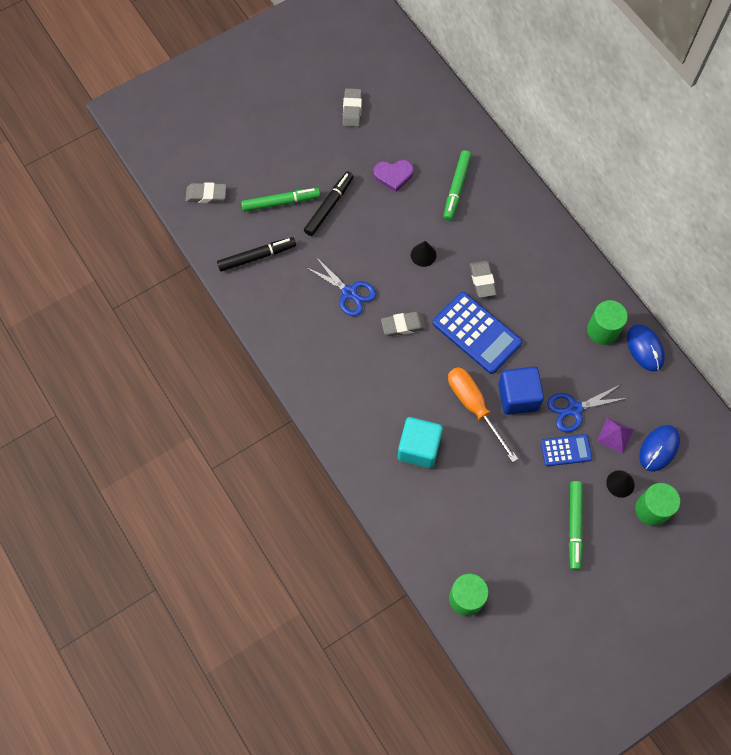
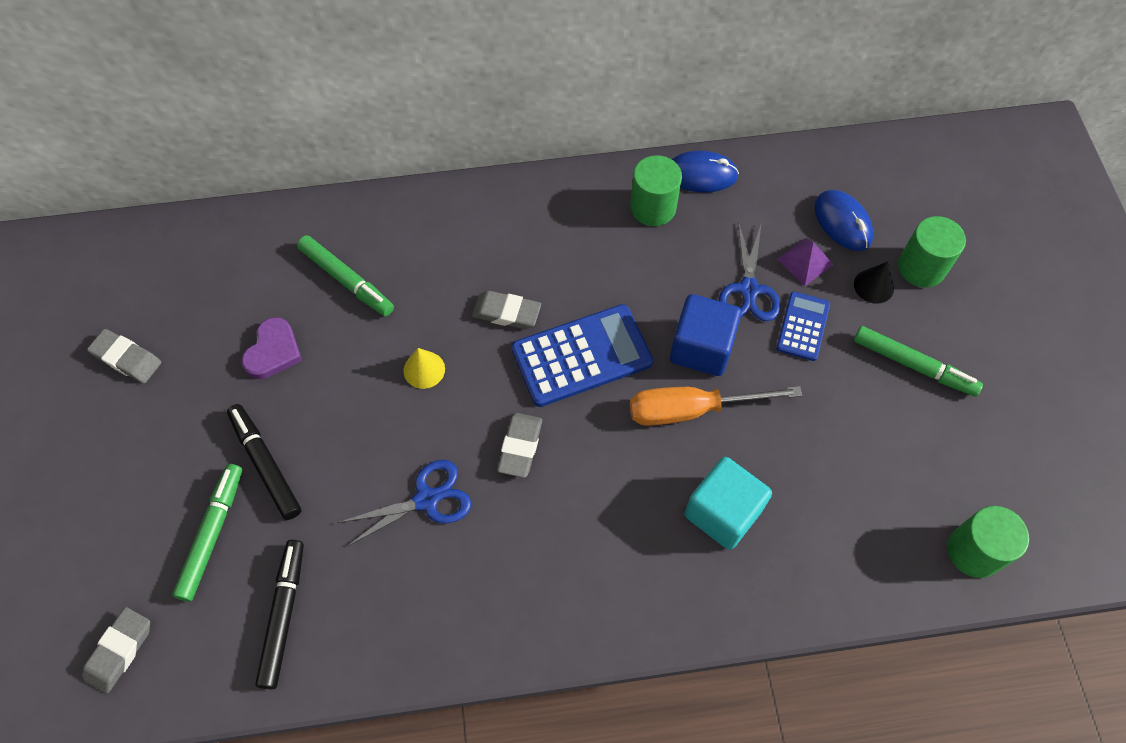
camera: 65 degrees left, 5 degrees down
black cone [411,241,436,267] -> yellow cone [404,348,445,389]

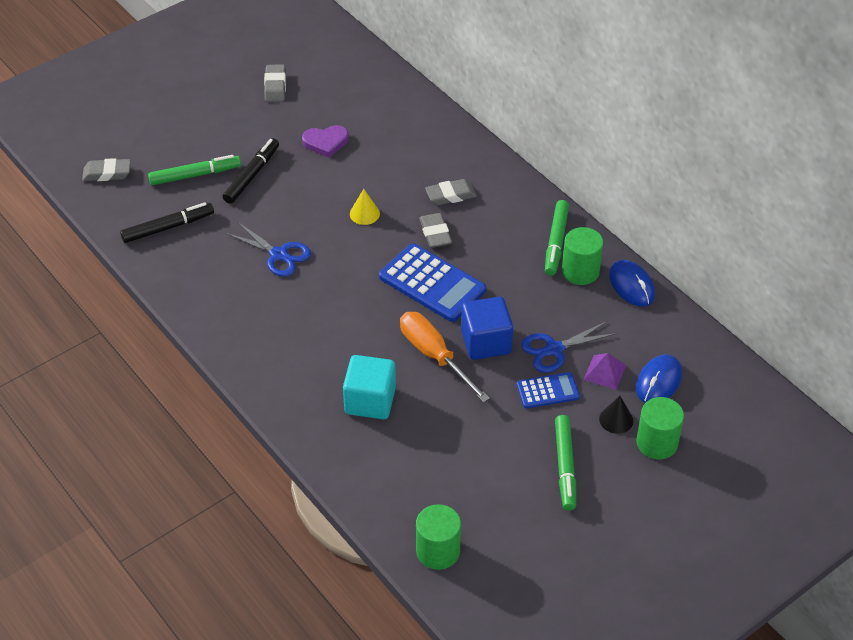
camera: 60 degrees right, 15 degrees down
green marker [297,235,394,316] -> green marker moved to [545,200,569,276]
grey eraser [497,413,542,478] -> grey eraser moved to [425,179,477,205]

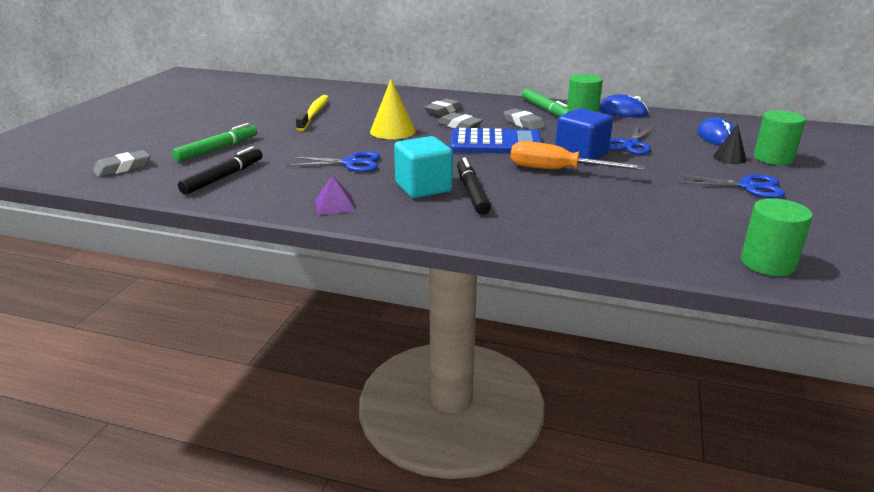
camera: 35 degrees left, 20 degrees down
black marker [223,138,279,204] -> black marker moved to [457,157,491,215]
grey eraser [264,64,286,101] -> grey eraser moved to [503,108,546,130]
purple heart [302,125,349,158] -> yellow toothbrush [296,95,329,131]
turquoise cube [343,355,396,419] -> turquoise cube moved to [394,136,453,198]
yellow cone [350,189,380,225] -> yellow cone [370,79,416,139], size x1.64
blue calculator [517,372,580,409] -> none
green marker [555,415,576,511] -> blue scissors [677,174,785,198]
purple pyramid [584,353,626,390] -> purple pyramid moved to [315,175,356,215]

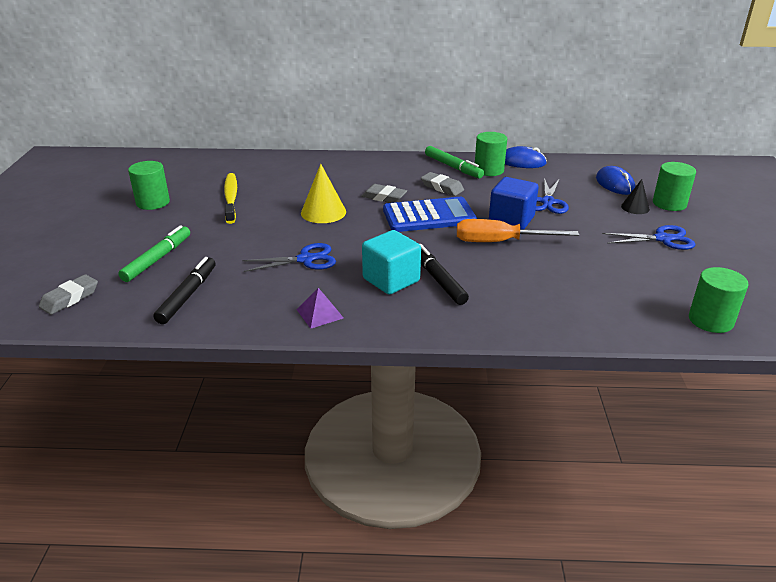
camera: 15 degrees left, 5 degrees up
grey eraser [424,99,462,116] -> none
none -> green cylinder [128,161,170,210]

